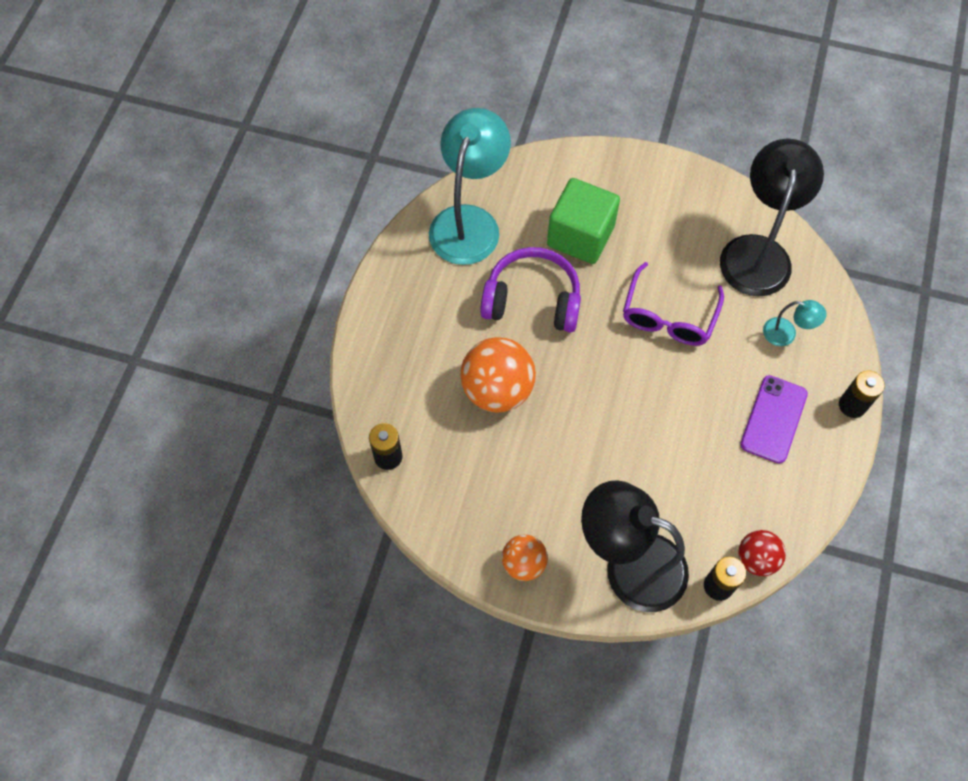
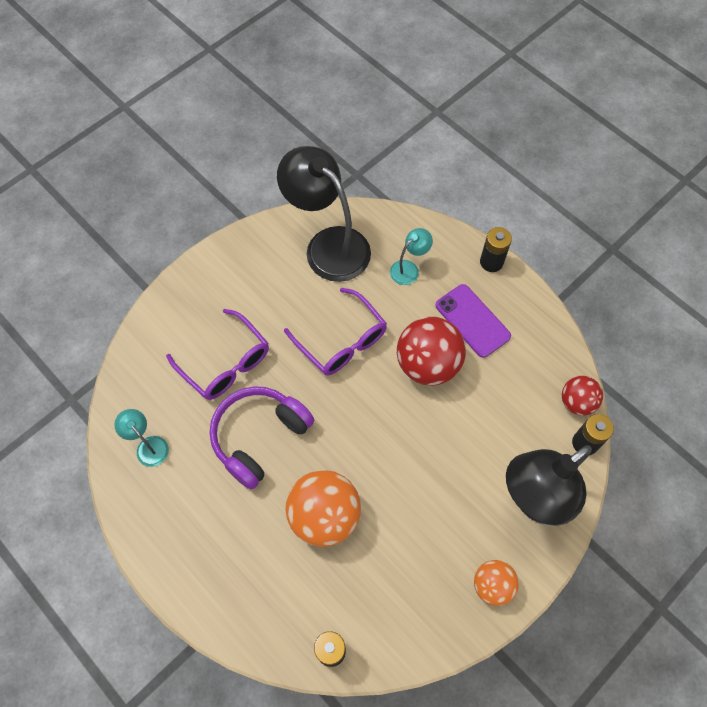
camera: 60 degrees left, 0 degrees up
turquoise lamp [429,108,511,265] -> turquoise lamp [114,409,169,467], size x0.44
green cube [547,178,620,264] -> purple glasses [166,309,269,400]
none -> red ball [397,317,466,386]

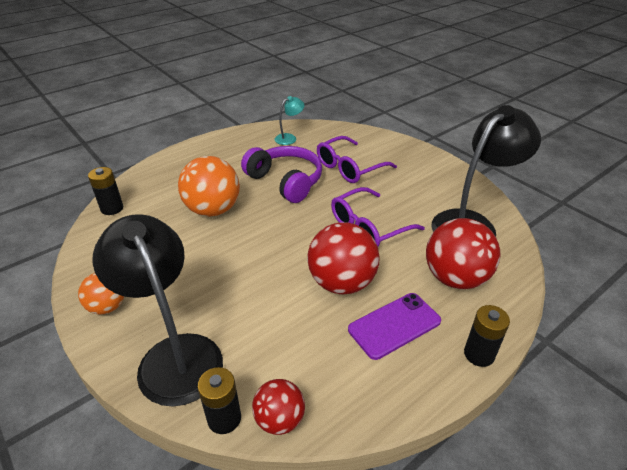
camera: 95 degrees right, 25 degrees down
turquoise lamp [390,228,433,285] -> red ball [426,218,501,289]

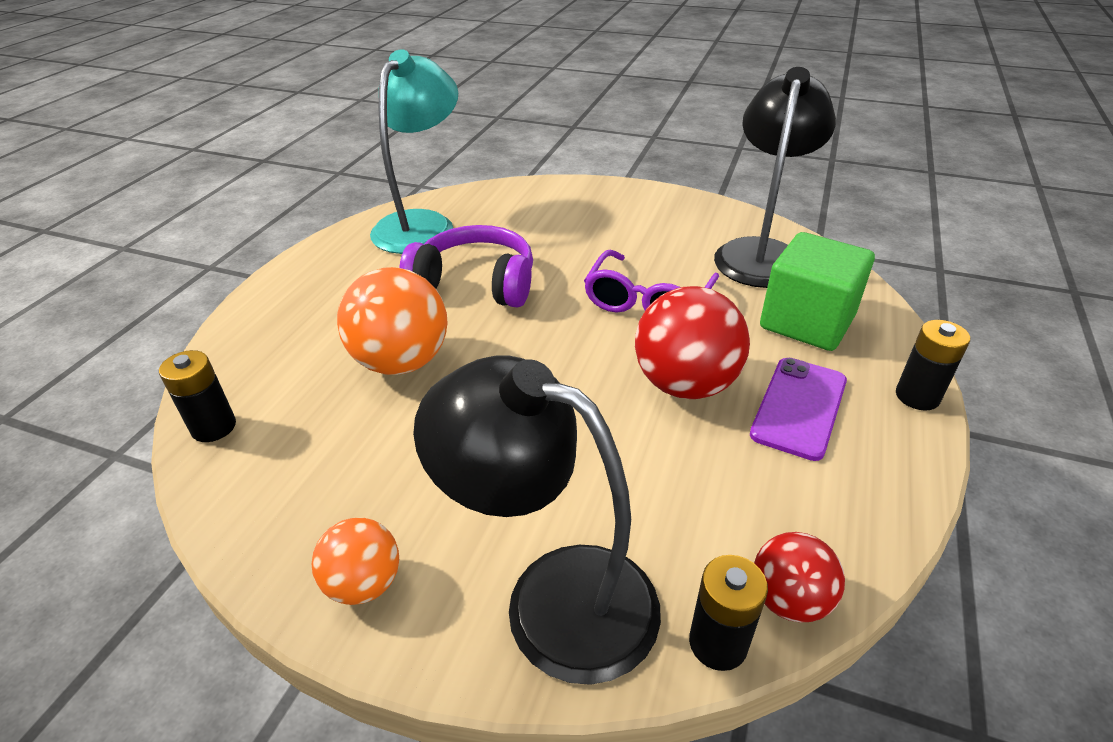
camera: 30 degrees left, 0 degrees up
turquoise lamp [275,96,305,145] -> turquoise lamp [370,49,458,254], size x2.25
purple glasses [317,136,397,183] -> none
red ball [426,218,501,289] -> green cube [760,232,875,351]

